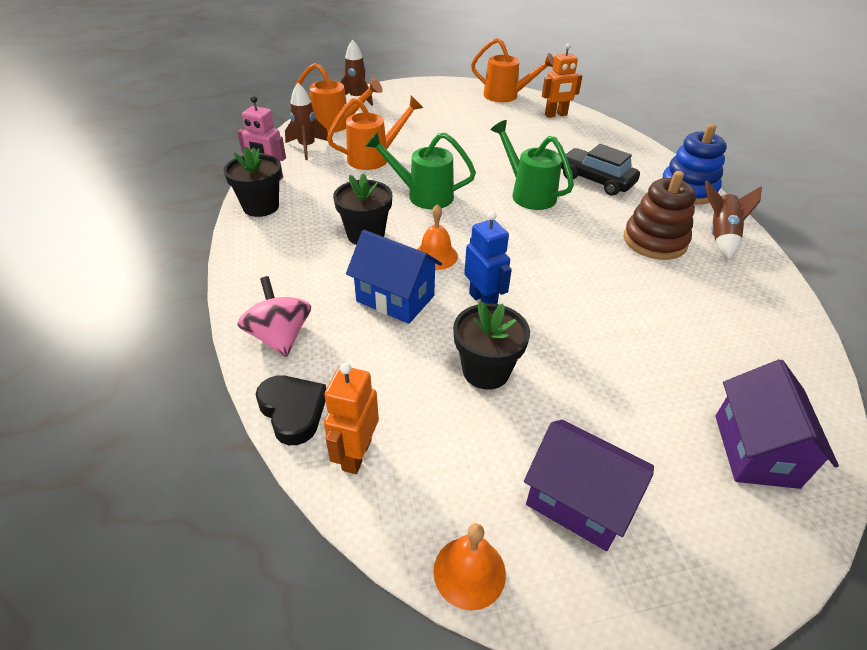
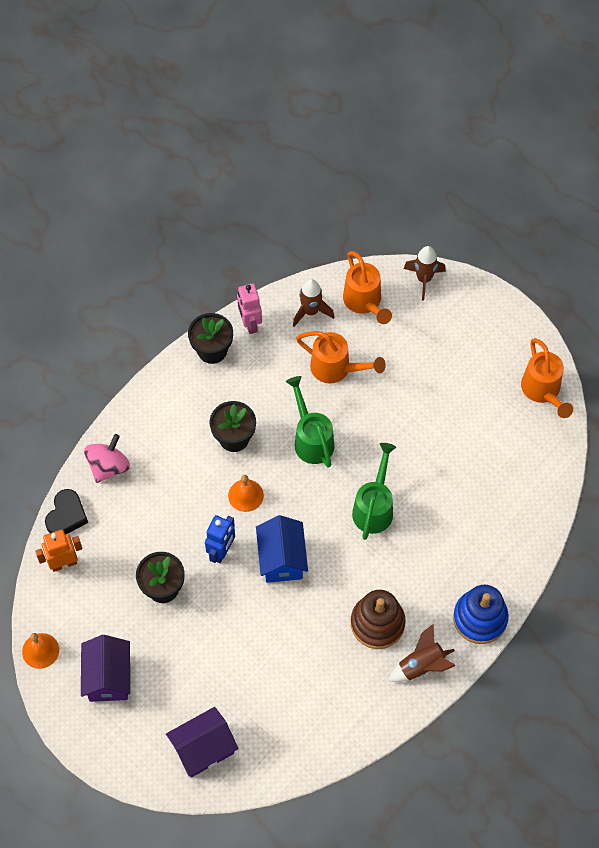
camera: 55 degrees right, 20 degrees up
blue house [346,230,442,324] -> blue house moved to [256,515,308,583]
orange robot [542,43,582,118] -> none
black car [561,144,640,196] -> none

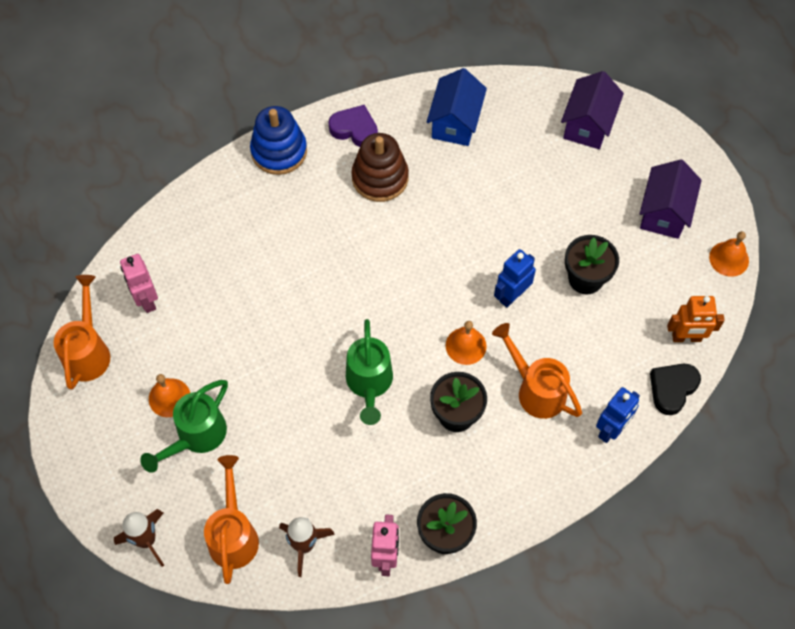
camera: 160 degrees left, 0 degrees up
pink spinning top [84,434,130,483] -> blue robot [596,387,640,443]
purple house [166,707,238,777] -> purple house turned 60 degrees counterclockwise [561,71,624,149]
blue house [256,515,308,583] -> blue house moved to [427,68,487,146]
orange watering can [296,331,386,384] -> orange watering can moved to [492,323,582,419]
green watering can [352,443,396,540] -> green watering can moved to [140,380,228,473]
brown rocket [388,624,456,682] -> purple heart [328,105,378,147]
none -> pink robot [120,254,158,313]
none -> orange bell [149,374,190,417]

